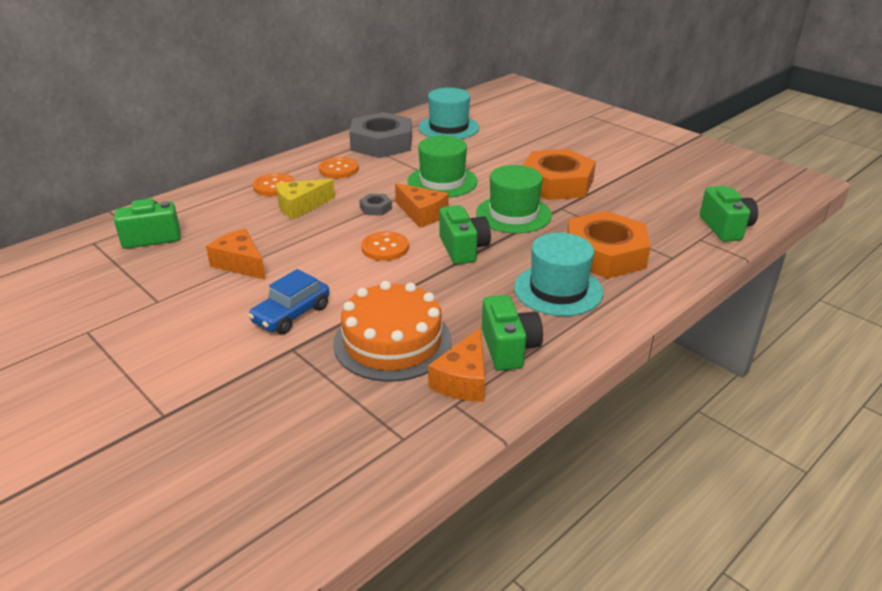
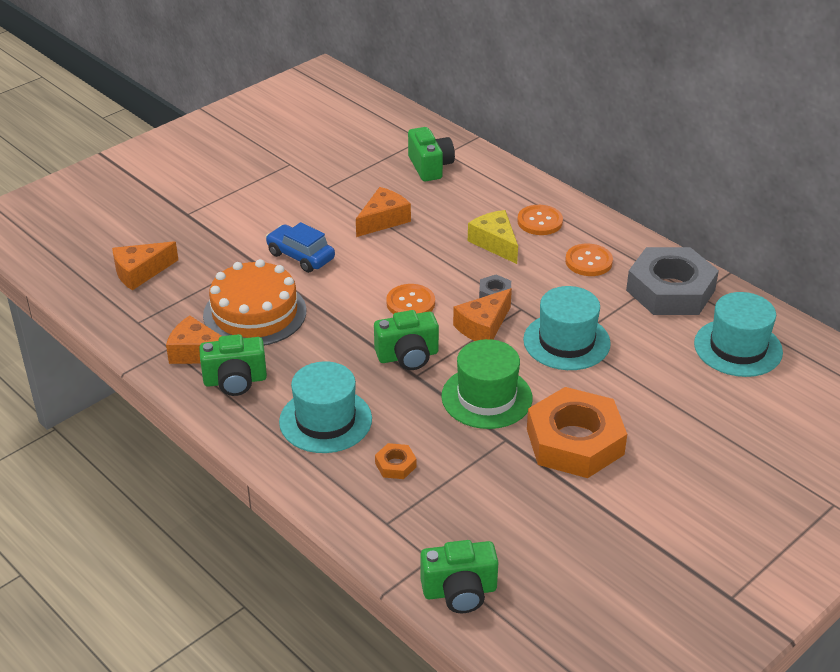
camera: 90 degrees right, 5 degrees up
green hat [408,136,478,198] -> turquoise hat [523,286,611,370]
orange nut [567,211,651,279] -> orange nut [375,443,417,479], size x0.41
none -> orange cheese [112,241,178,290]

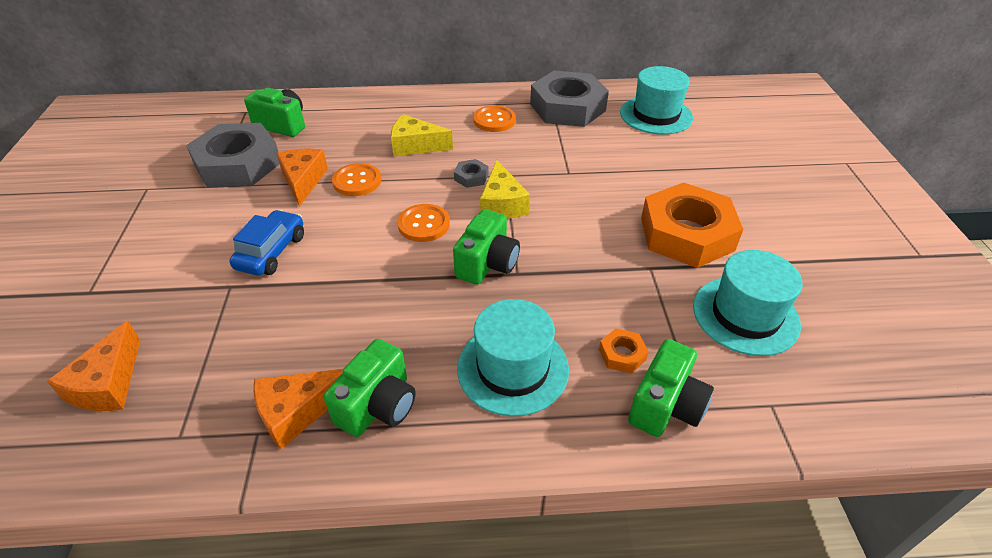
camera: 50 degrees left, 5 degrees up
orange cake [203,259,306,346] -> none
blue car [266,222,335,273] -> blue car turned 120 degrees clockwise [229,210,304,276]
green camera [420,540,498,613] -> green camera moved to [628,339,714,437]
green hat [441,339,532,429] -> none
orange cheese [453,288,512,341] -> yellow cheese [480,160,530,219]
orange button [517,205,563,235] -> orange button moved to [332,163,381,196]
turquoise hat [523,286,611,370] -> turquoise hat moved to [693,250,803,356]
none -> grey nut [186,123,280,188]

